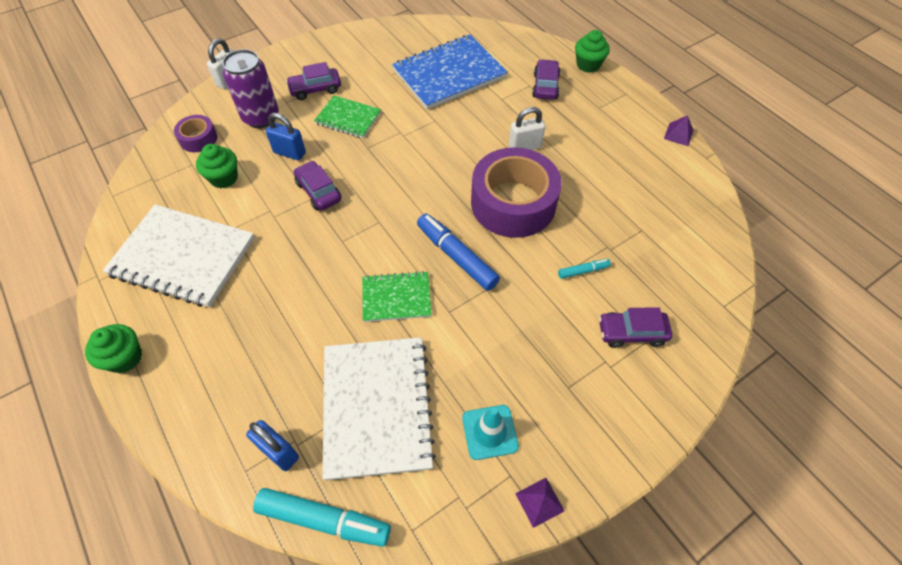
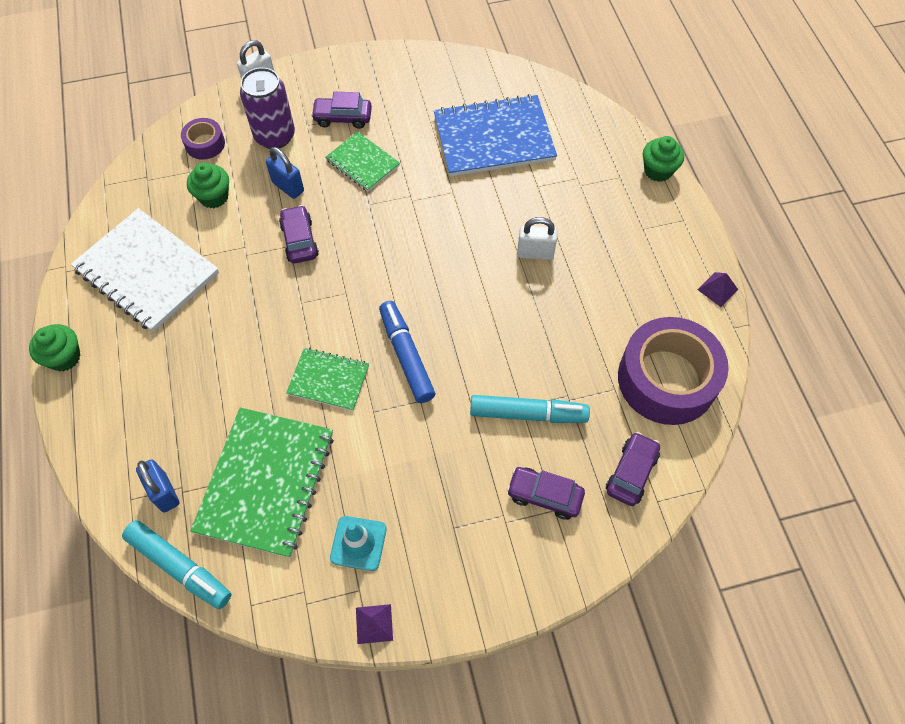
camera: 20 degrees right, 5 degrees up
white notebook [322,337,436,480] -> green notebook [190,407,334,558]
purple tape [471,147,562,238] -> purple tape moved to [618,317,729,425]
purple car [532,59,561,100] -> purple car moved to [606,432,660,506]
turquoise marker [558,259,611,279] -> turquoise marker [470,395,590,423], size x2.02

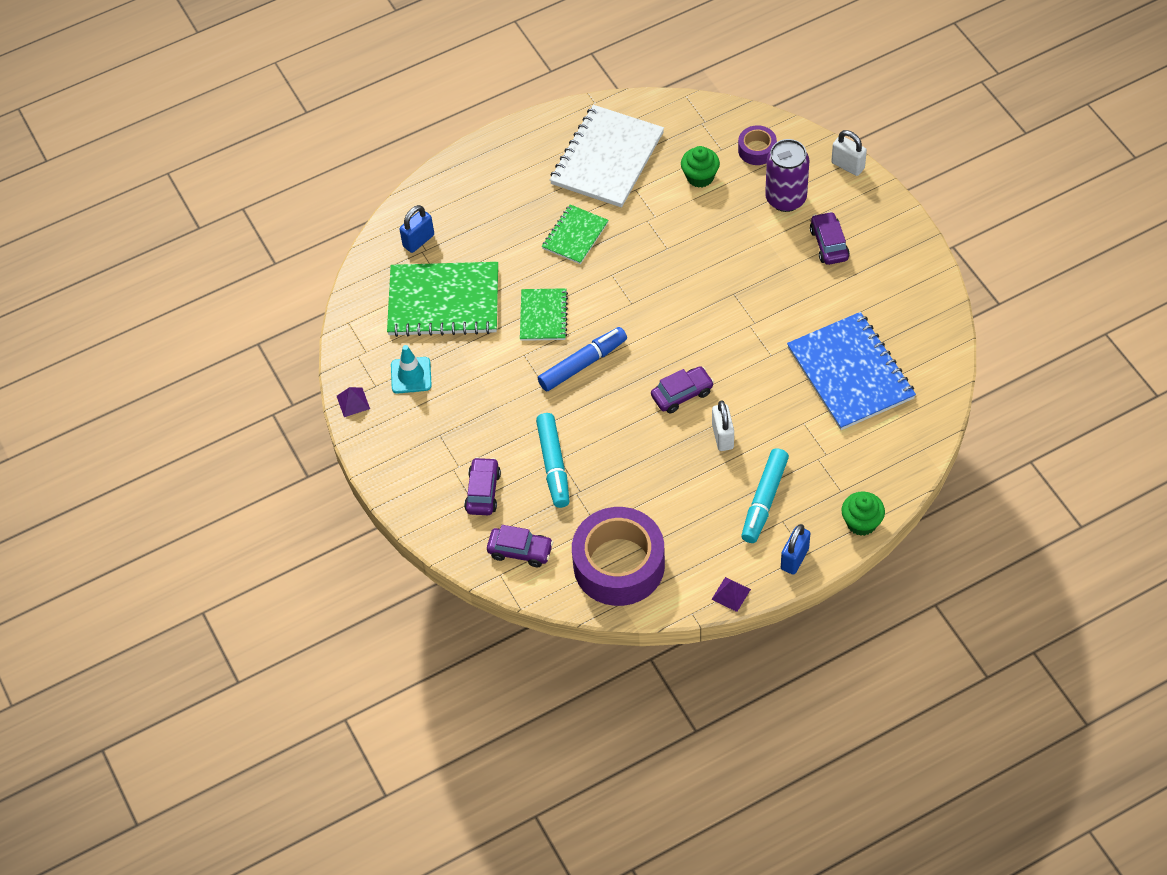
camera: 80 degrees right, 5 degrees down
green cupcake [29,324,81,371] -> none
turquoise marker [122,520,231,609] -> turquoise marker moved to [741,448,789,543]
blue padlock [266,147,304,199] -> blue padlock moved to [781,524,810,575]
purple car [279,205,319,263] -> purple car moved to [651,366,714,413]
green notebook [326,132,400,192] -> green notebook moved to [542,205,609,264]

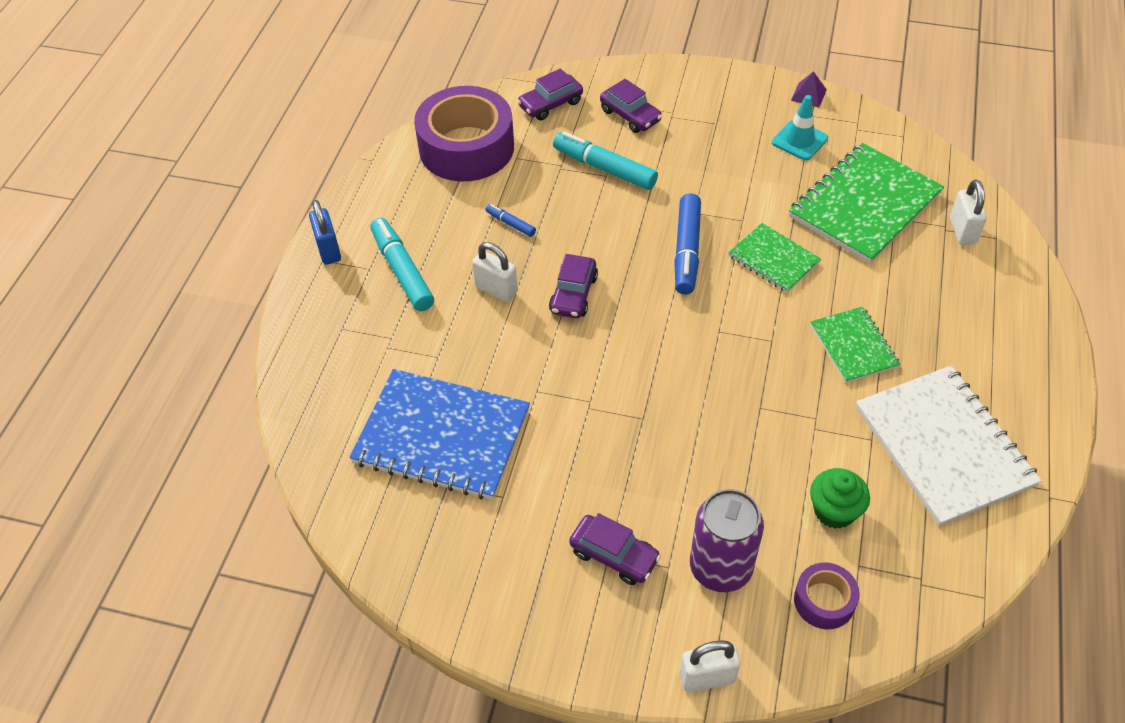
camera: 130 degrees right, 5 degrees down
blue padlock [400,205,434,253] -> white padlock [950,180,987,245]
purple pyramid [712,577,751,612] -> none
green cupcake [842,492,885,536] -> none
none -> blue marker [485,204,536,237]

